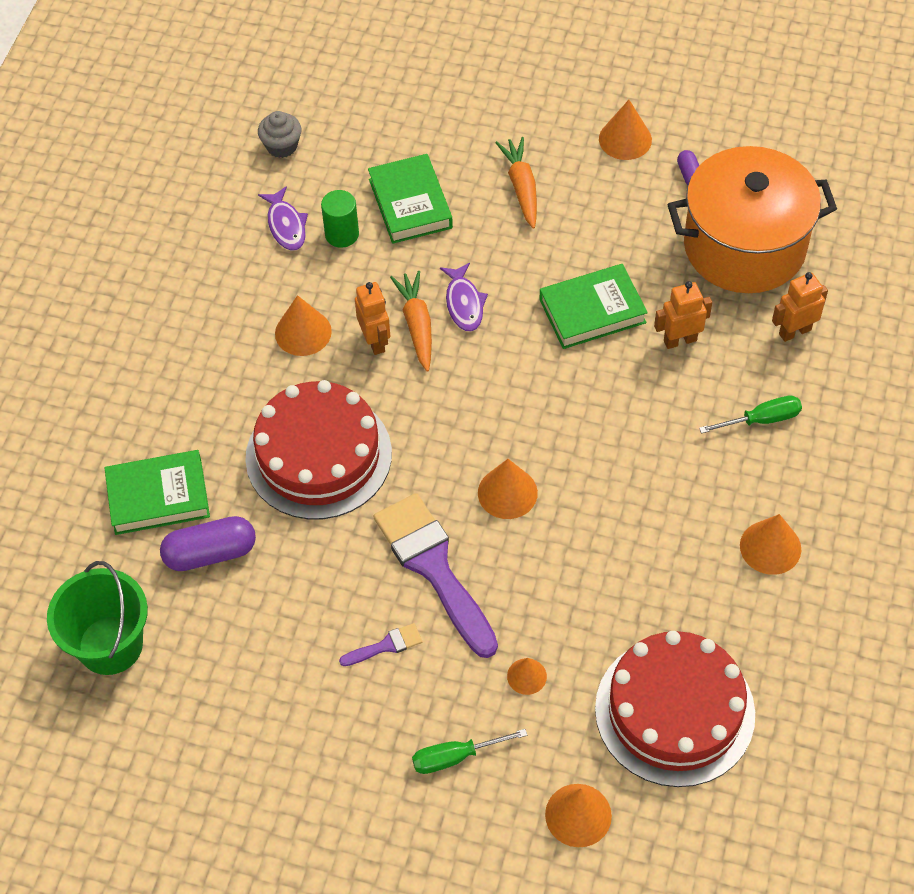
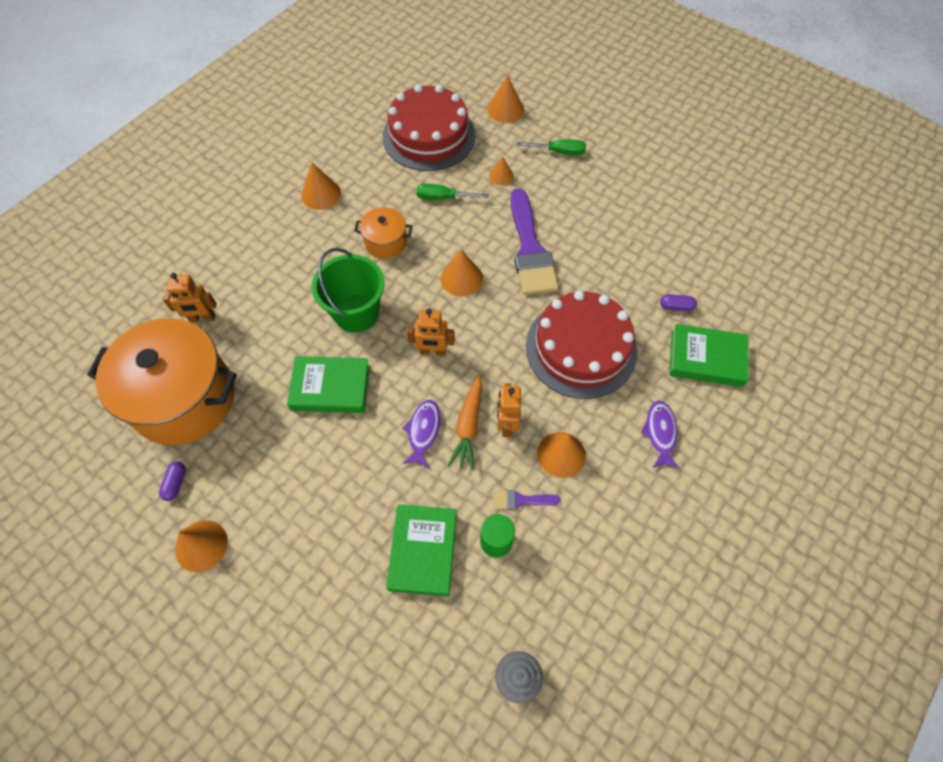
camera: 160 degrees left, 5 degrees up
green bucket [47,561,148,675] -> green bucket moved to [312,248,384,333]
purple capsule [160,516,256,571] -> purple capsule [660,294,697,311], size x0.52
purple fish [258,186,308,251] -> purple fish moved to [641,401,680,469]
purple brush [339,623,422,666] -> purple brush moved to [493,490,561,510]
orange carrot [495,137,537,229] -> none
orange robot [654,281,712,349] -> orange robot moved to [407,308,455,356]
green screwdriver [699,395,802,434] -> green screwdriver moved to [416,184,489,200]
none -> orange pot [354,207,412,259]

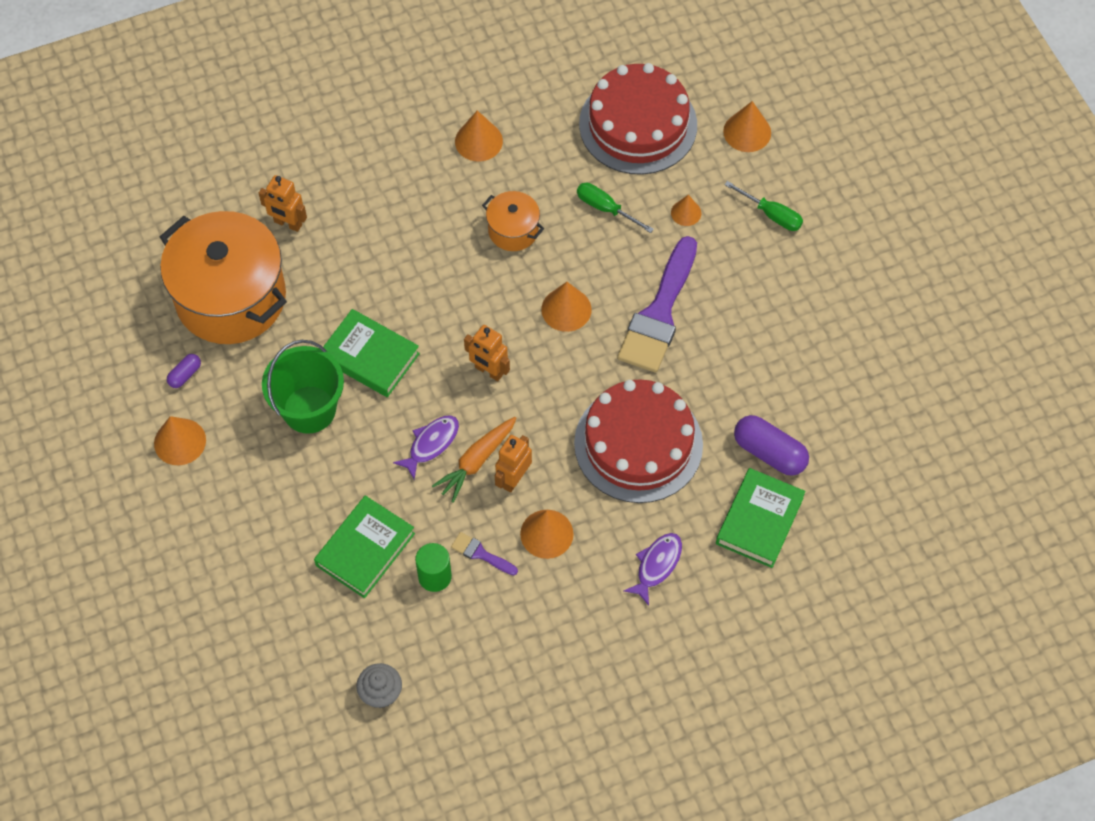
camera: 30 degrees right, 0 degrees up
green bucket [312,248,384,333] -> green bucket moved to [262,340,344,434]
purple capsule [660,294,697,311] -> purple capsule [734,415,809,476], size x1.93
green book [669,324,749,387] -> green book turned 75 degrees clockwise [716,468,805,568]

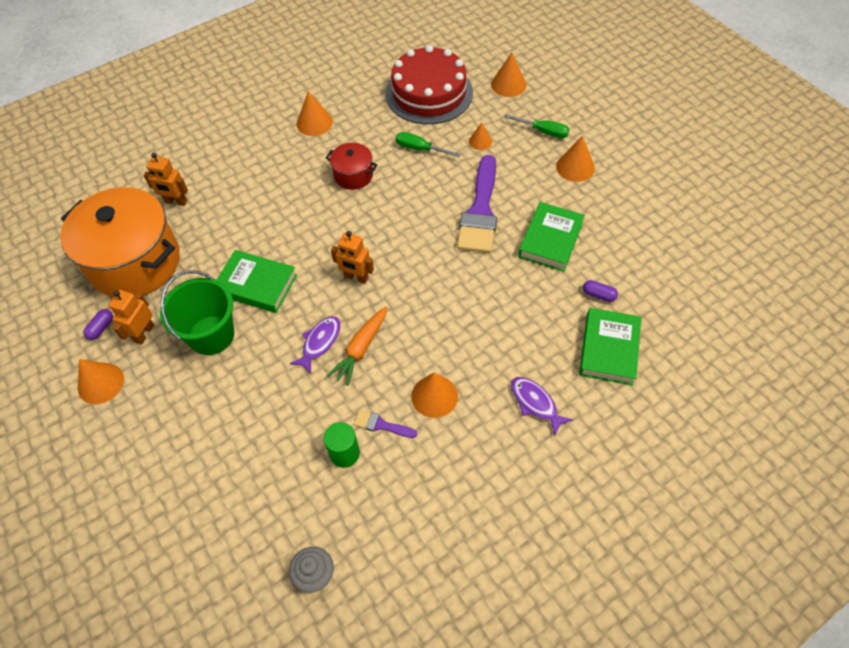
camera: 10 degrees left, 5 degrees down
green book [314,495,415,598] -> green book moved to [518,202,585,272]
orange pot [482,191,544,251] -> red pot [326,143,377,190]
orange robot [495,435,532,493] -> orange robot moved to [109,290,154,345]
orange cone [541,282,592,332] -> orange cone moved to [556,136,595,182]
red cake [574,379,703,503] -> none
purple fish [624,533,682,605] -> purple fish turned 60 degrees counterclockwise [511,377,573,436]
purple capsule [734,415,809,476] -> purple capsule [583,280,618,302], size x0.52

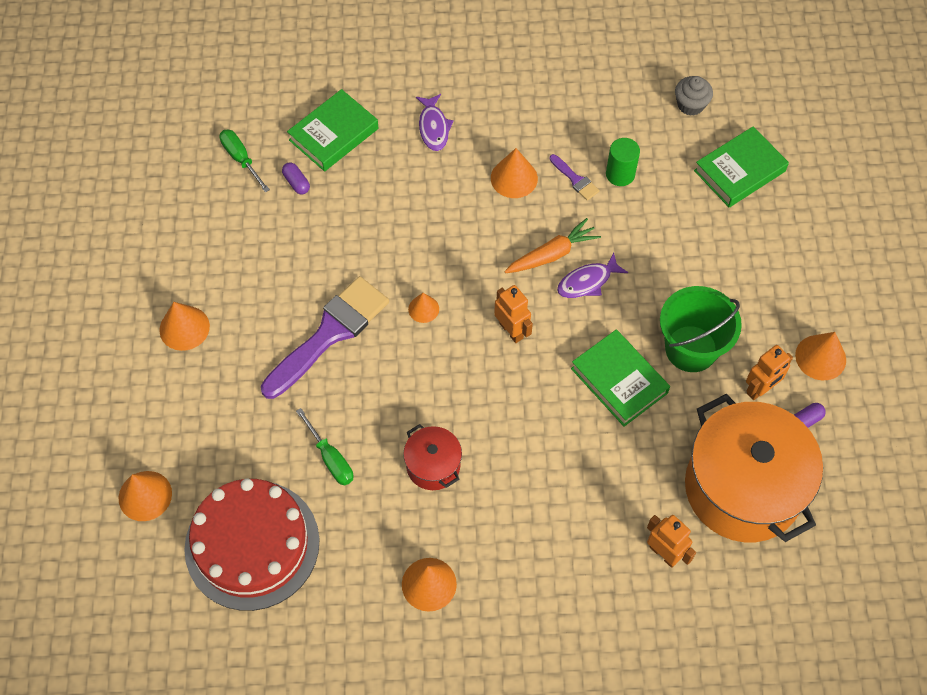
camera: 150 degrees left, 5 degrees up
orange cone [469,122,492,150] -> orange cone moved to [408,293,439,323]
green screwdriver [504,114,569,138] -> green screwdriver moved to [219,130,270,193]
green book [518,202,585,272] -> green book moved to [694,127,789,207]

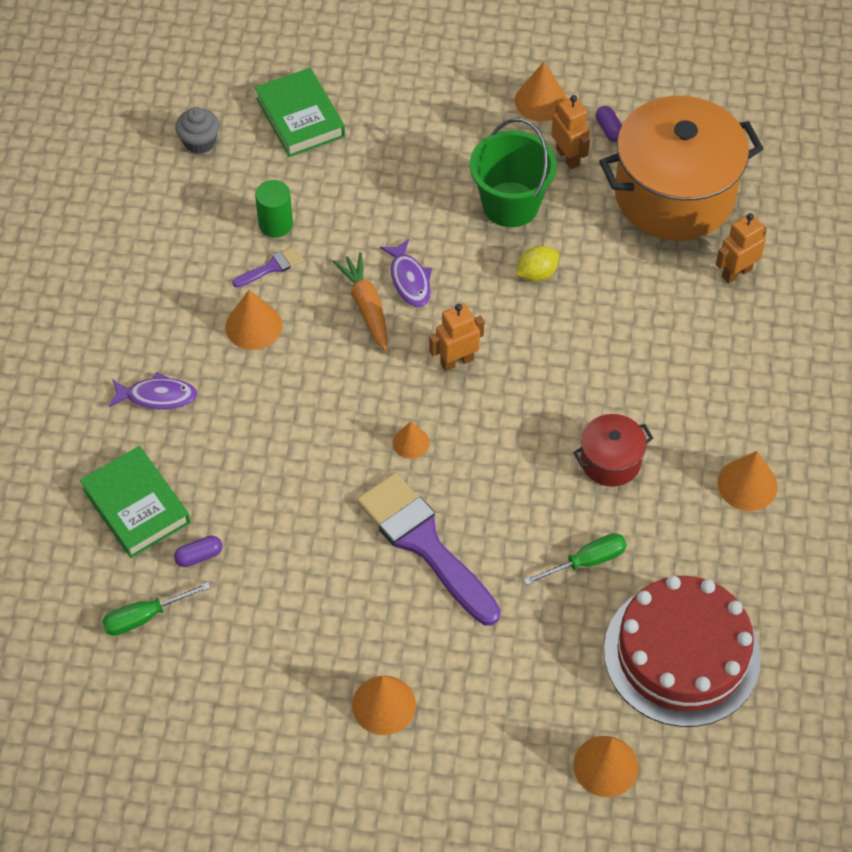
camera: 80 degrees left, 5 degrees down
green book [571,329,670,427] -> yellow lemon [516,246,559,282]

